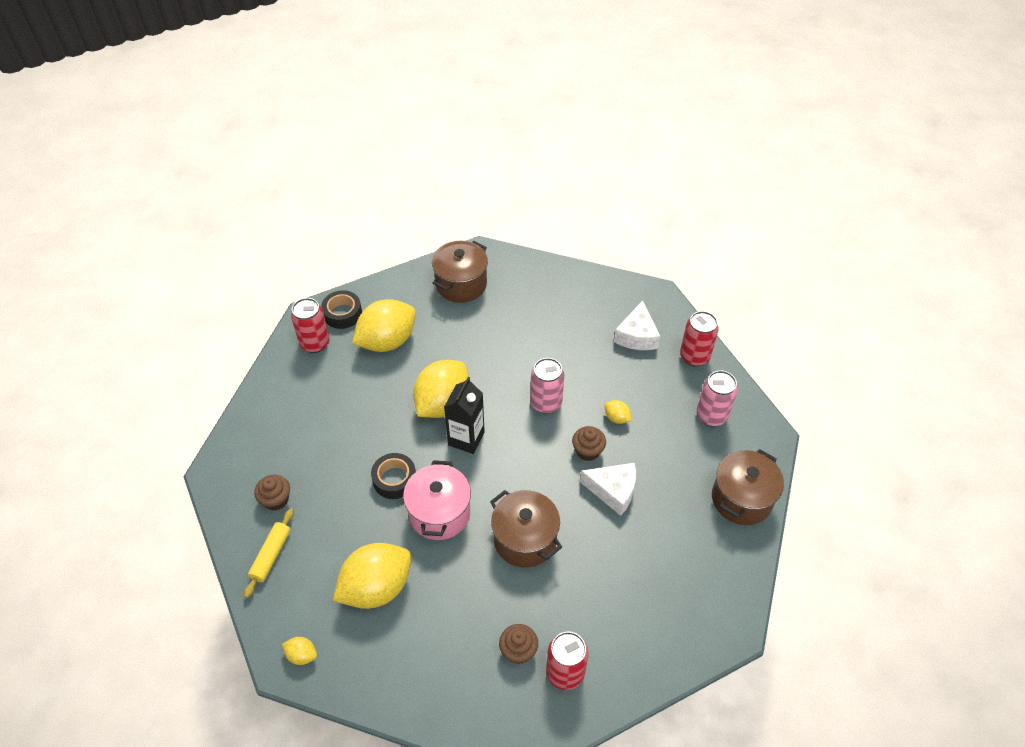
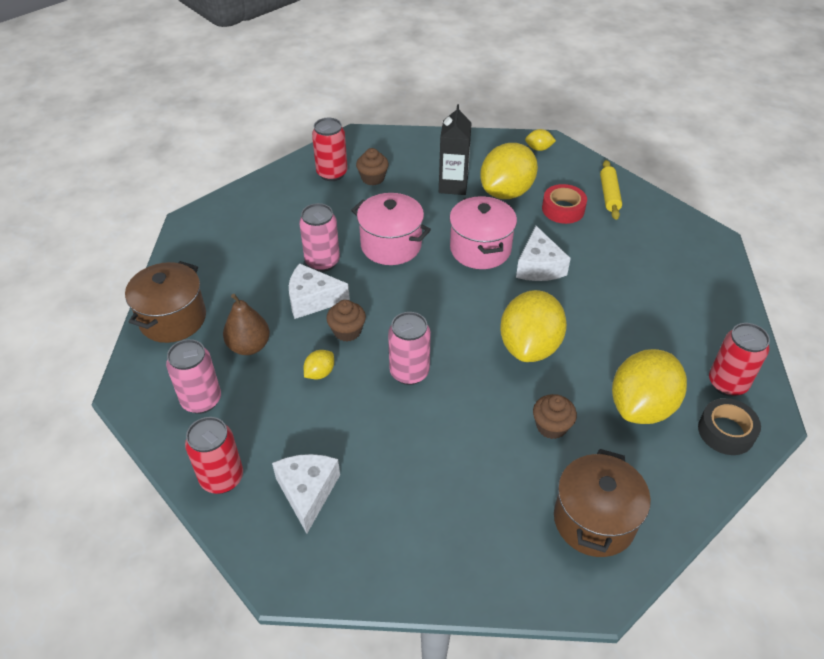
camera: 165 degrees right, 5 degrees down
brown cupcake [254,475,290,511] -> brown cupcake moved to [533,394,577,439]
black tape [371,453,416,499] -> white cheese [516,226,571,281]
black carton [444,377,485,454] -> black carton moved to [439,104,472,195]
brown pot [490,490,562,568] -> pink pot [351,193,431,265]
yellow lemon [604,400,632,424] -> yellow lemon turned 75 degrees counterclockwise [304,350,334,379]
none -> brown pear [223,294,270,355]
none -> pink can [299,203,340,272]
none -> red tape [542,184,587,224]

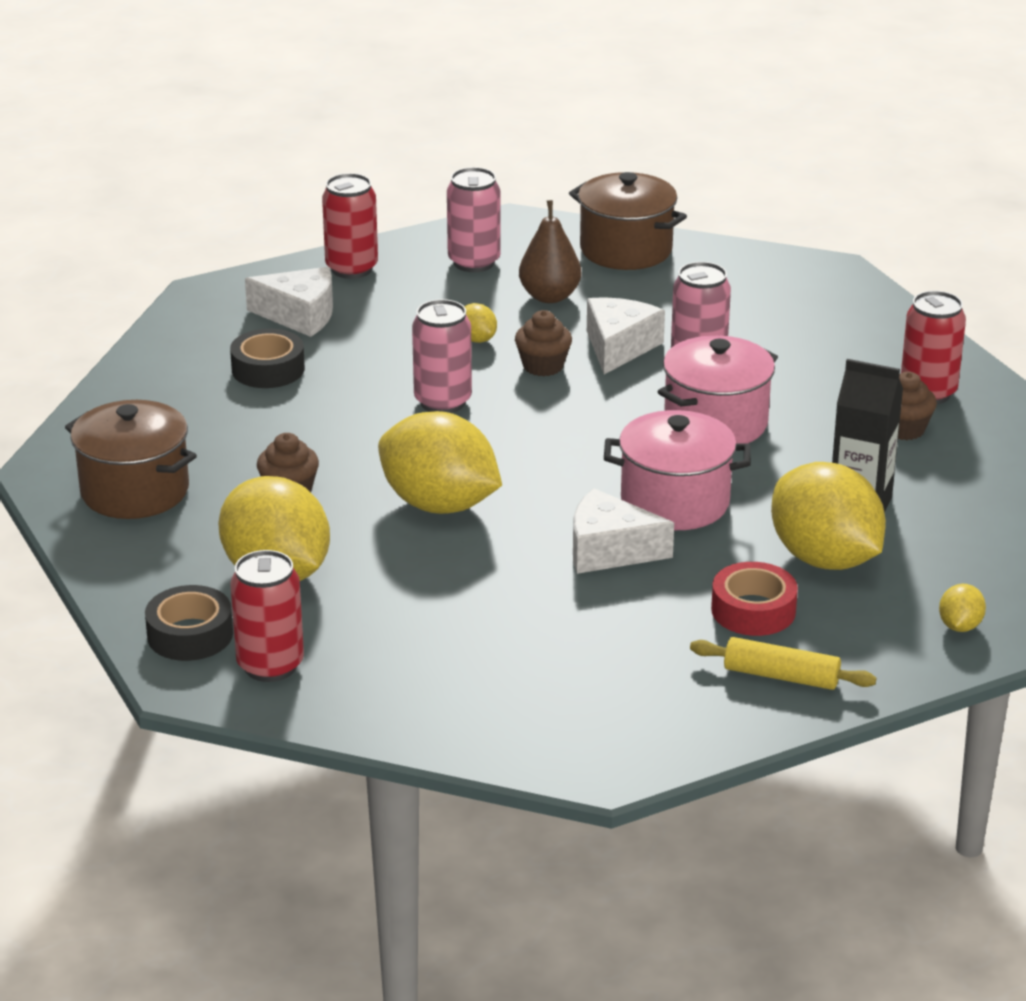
camera: 105 degrees right, 15 degrees down
none -> black tape [230,329,305,388]

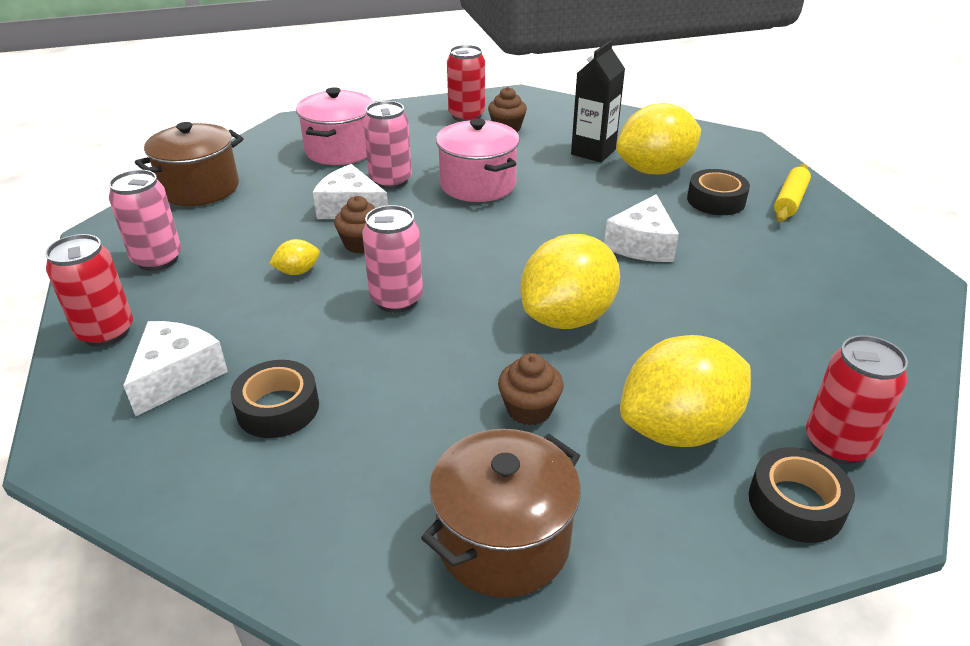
camera: 80 degrees left, 5 degrees up
brown pear [519,200,581,303] -> none
pink pot [604,410,751,530] -> pink pot moved to [296,87,373,165]
red tape [711,562,798,636] -> black tape [687,169,750,215]
yellow lemon [939,584,986,632] -> none

